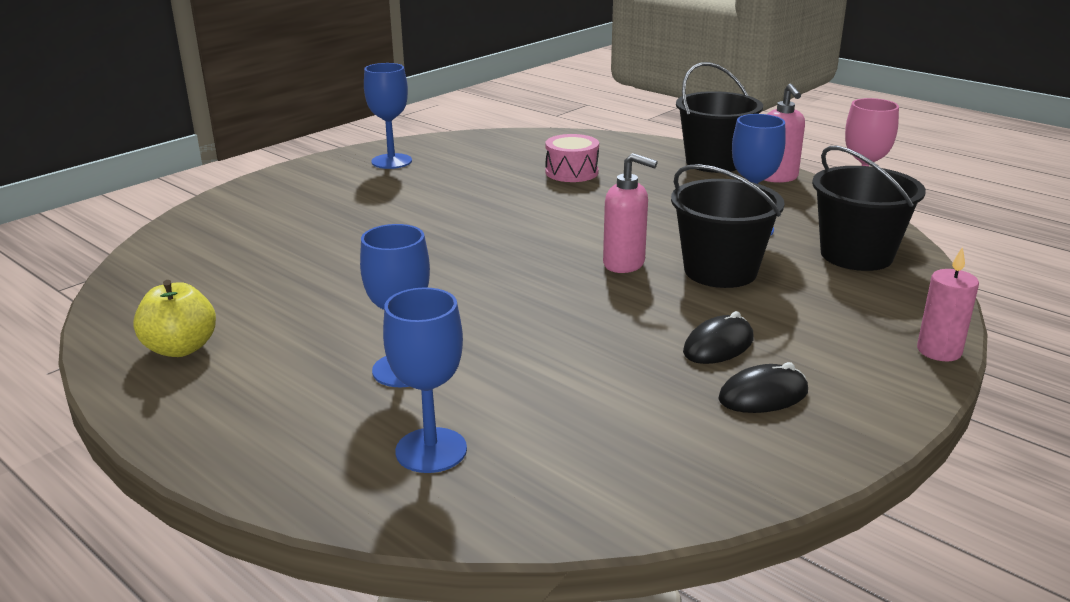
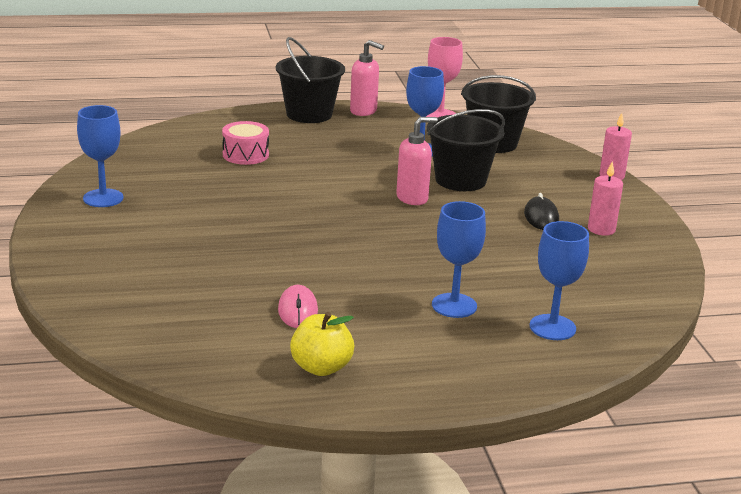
camera: 55 degrees left, 0 degrees up
black mouse [718,362,808,413] -> pink candle [588,162,623,236]
none -> pink mouse [278,285,318,328]

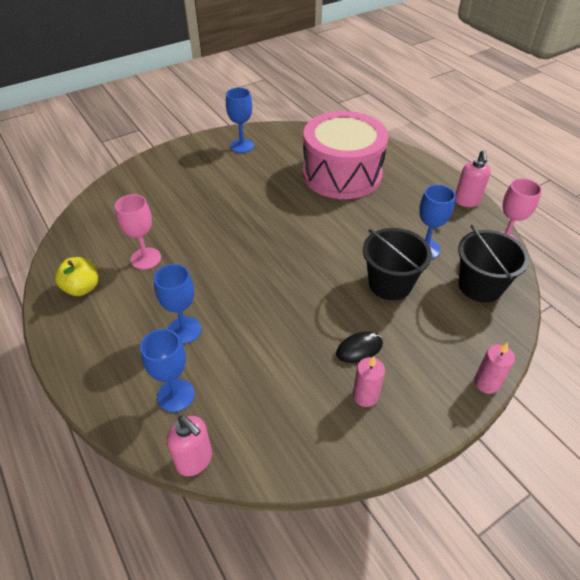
camera: 70 degrees right, 20 degrees up
pink drum [222,121,269,165] -> pink drum [303,111,388,199], size x2.45
black bucket [276,37,345,123] -> none
pink mouse [278,285,318,328] -> pink goblet [115,194,161,269]
pink soap dispenser [396,117,438,205] -> pink soap dispenser moved to [167,415,212,476]

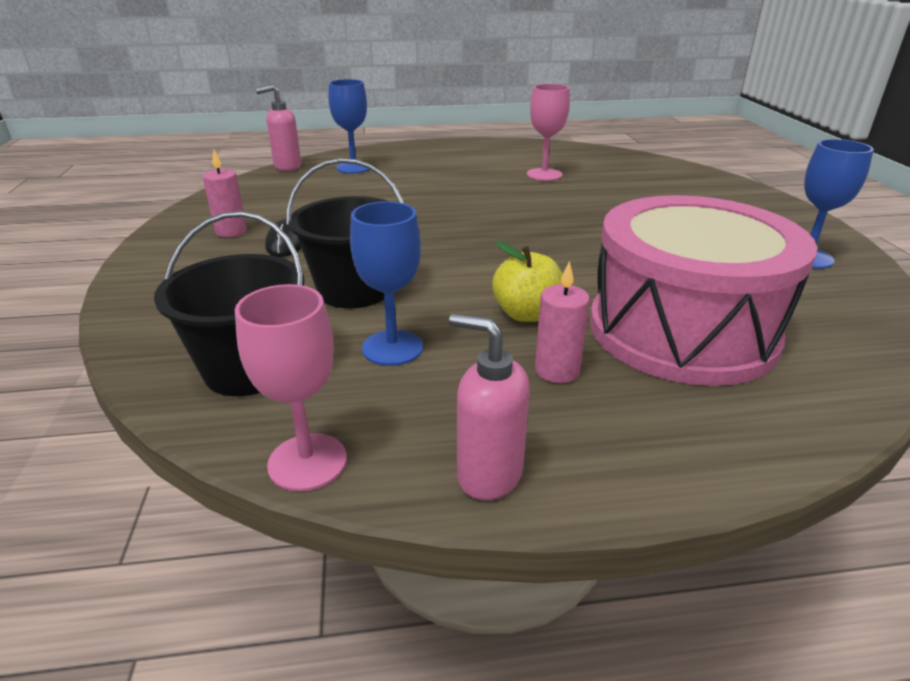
camera: 115 degrees right, 15 degrees down
yellow apple [55,257,98,296] -> yellow apple moved to [492,241,563,322]
blue goblet [154,264,201,344] -> none
pink candle [474,343,515,394] -> pink candle moved to [535,261,590,383]

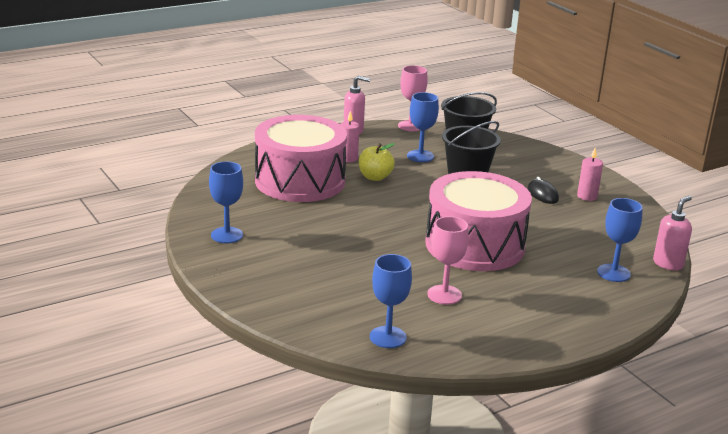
camera: 155 degrees right, 5 degrees down
none -> blue goblet [370,254,412,348]
none -> pink drum [425,171,532,271]

